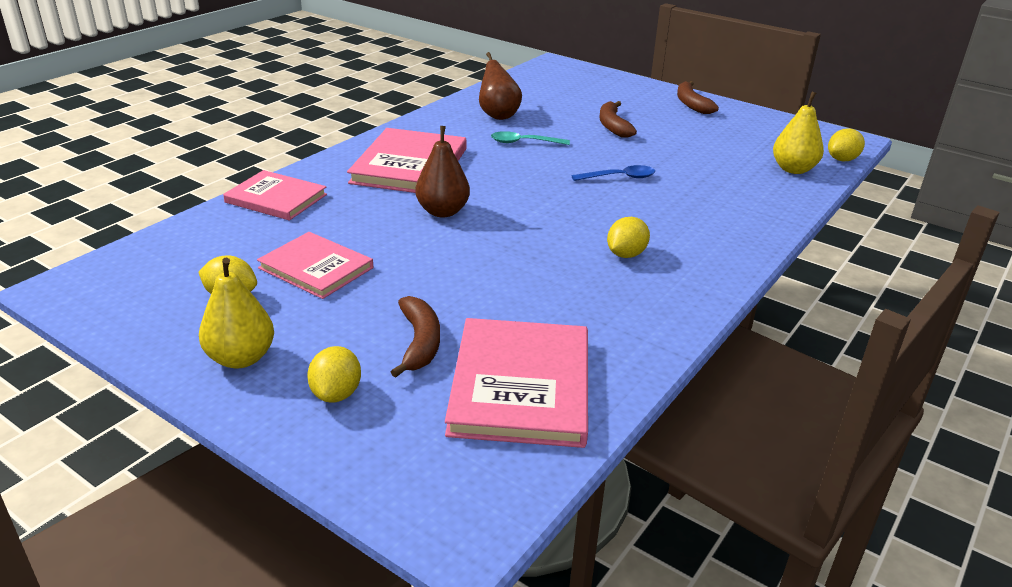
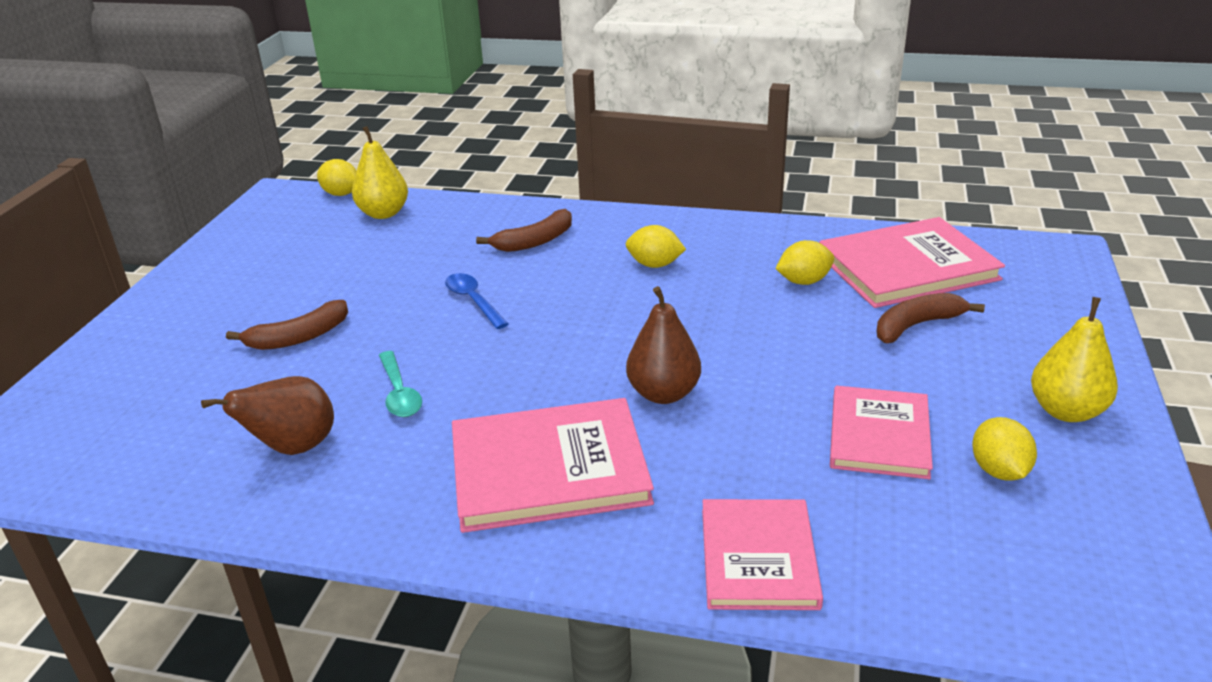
camera: 110 degrees left, 0 degrees up
yellow lemon [307,346,361,403] -> yellow lemon moved to [775,240,834,285]
brown banana [677,81,719,114] -> brown banana moved to [476,209,572,252]

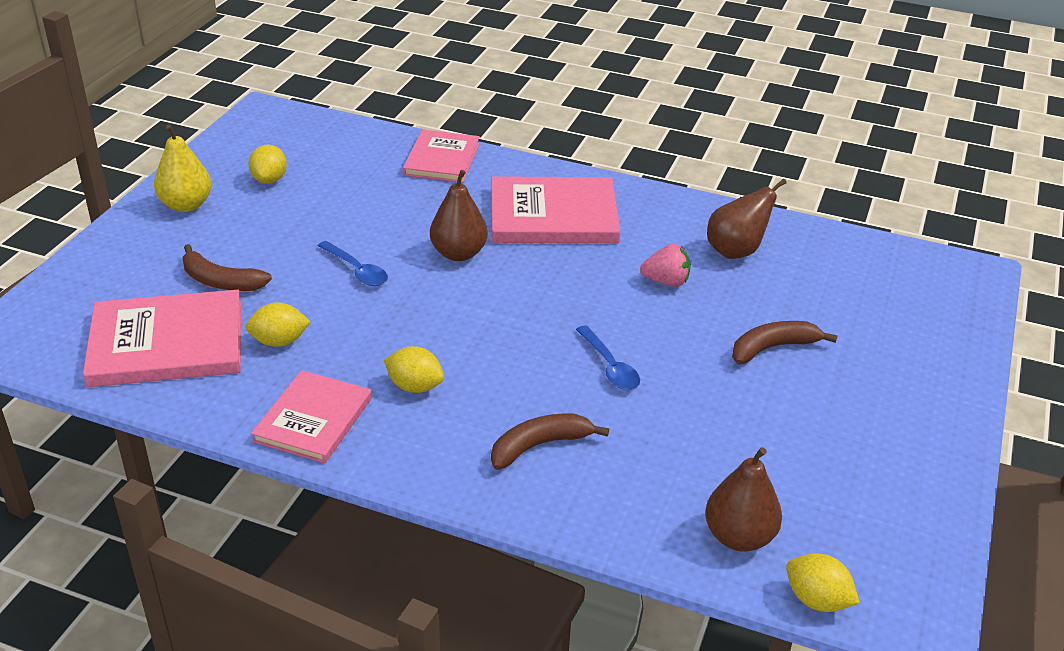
camera: 175 degrees left, 5 degrees up
yellow pear [352,126,408,219] -> brown pear [705,447,782,551]
turquoise spoon [379,351,422,417] -> pink strawberry [640,244,691,287]
pink book [830,386,933,479] -> pink book moved to [251,370,372,463]
brown banana [876,293,985,343] -> brown banana turned 45 degrees clockwise [182,244,272,291]
none -> blue spoon [318,241,388,286]

